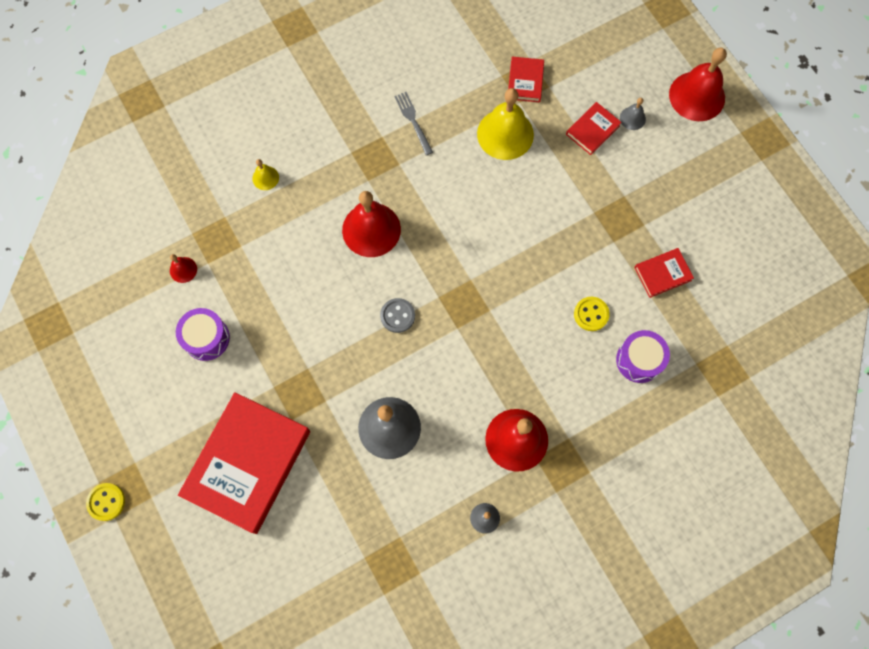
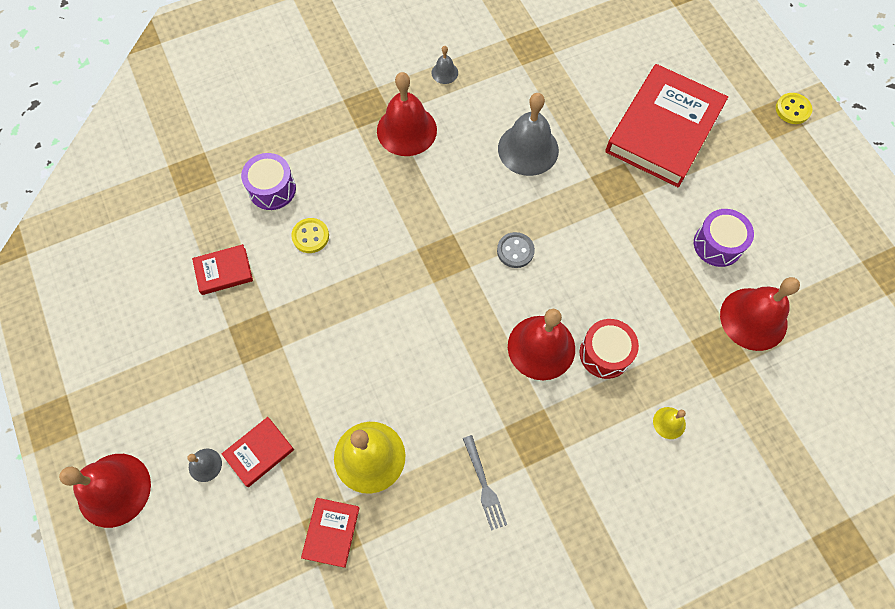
camera: 175 degrees left, 5 degrees down
red bell [170,254,197,283] -> red bell [720,277,800,351], size x2.16
none -> red drum [580,319,639,379]

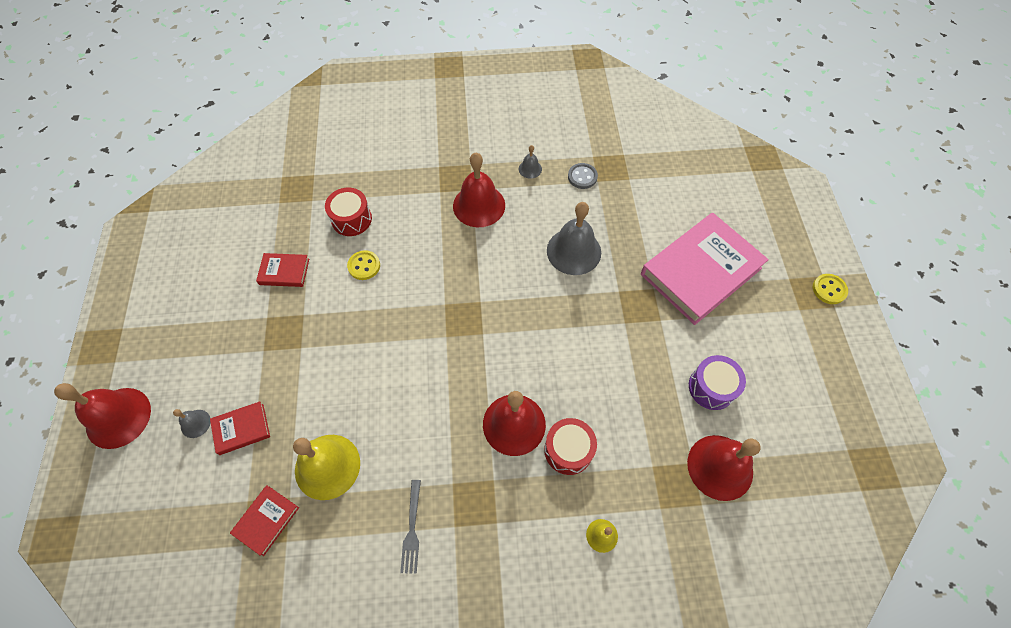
camera: 20 degrees right, 5 degrees down
purple drum [241,153,296,210] -> red drum [325,188,372,236]
grey button [497,232,535,268] -> grey button moved to [568,163,598,189]
red book [605,64,728,187] -> pink book [641,213,769,325]

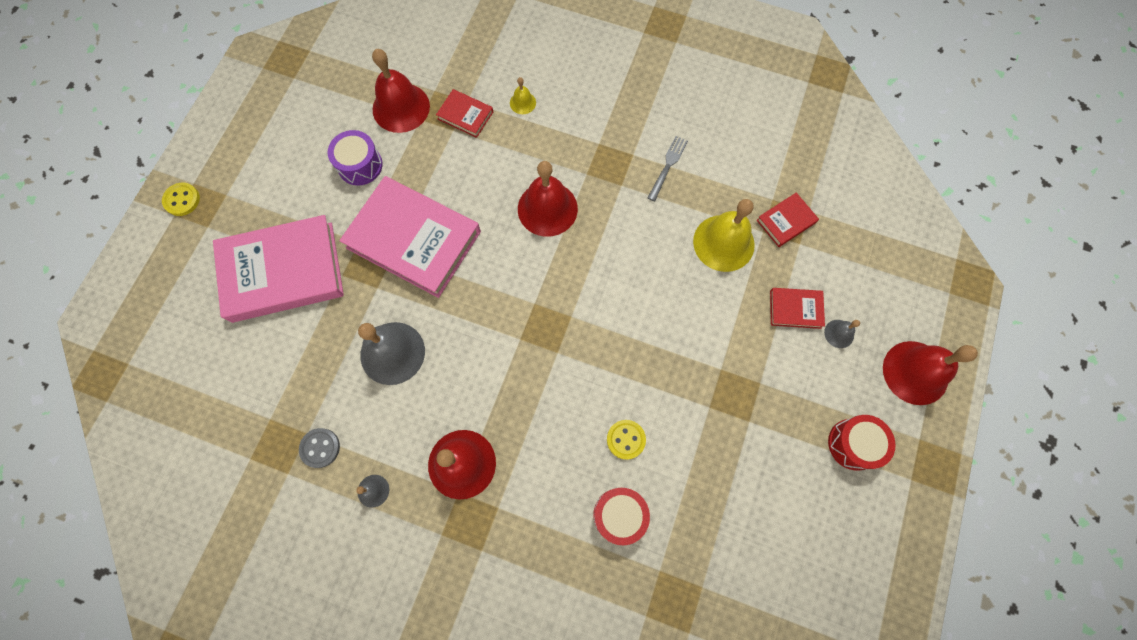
camera: 155 degrees left, 10 degrees up
red book [256,253,309,287] -> red book moved to [436,89,493,138]
red drum [544,418,597,475] -> red drum moved to [828,415,896,470]
none -> pink book [339,176,481,298]

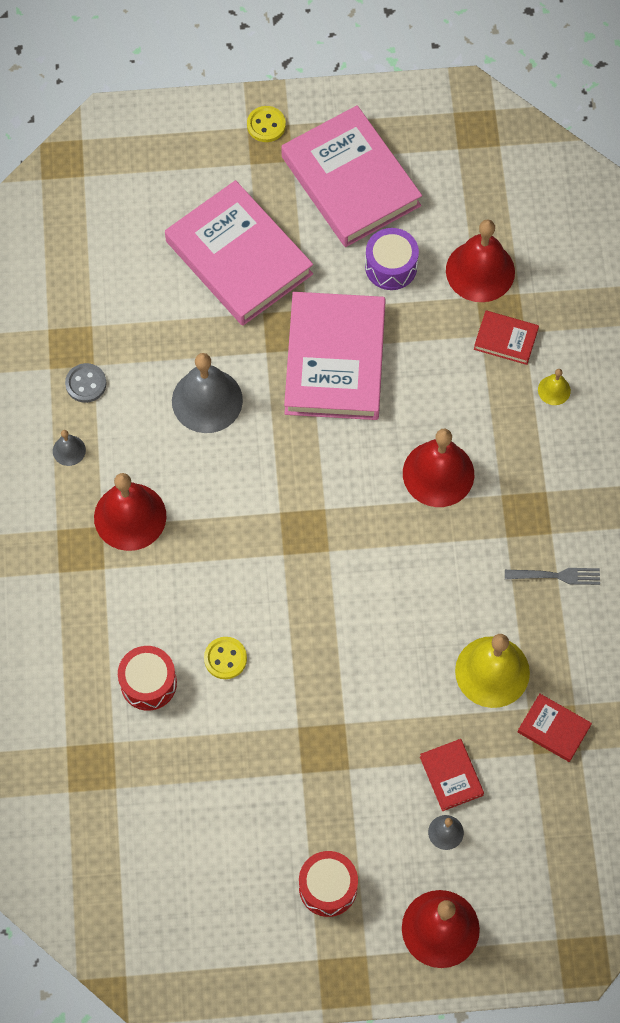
camera: 65 degrees right, 5 degrees down
red book [436,89,493,138] -> red book turned 75 degrees counterclockwise [474,310,539,365]
none -> pink book [281,105,422,247]

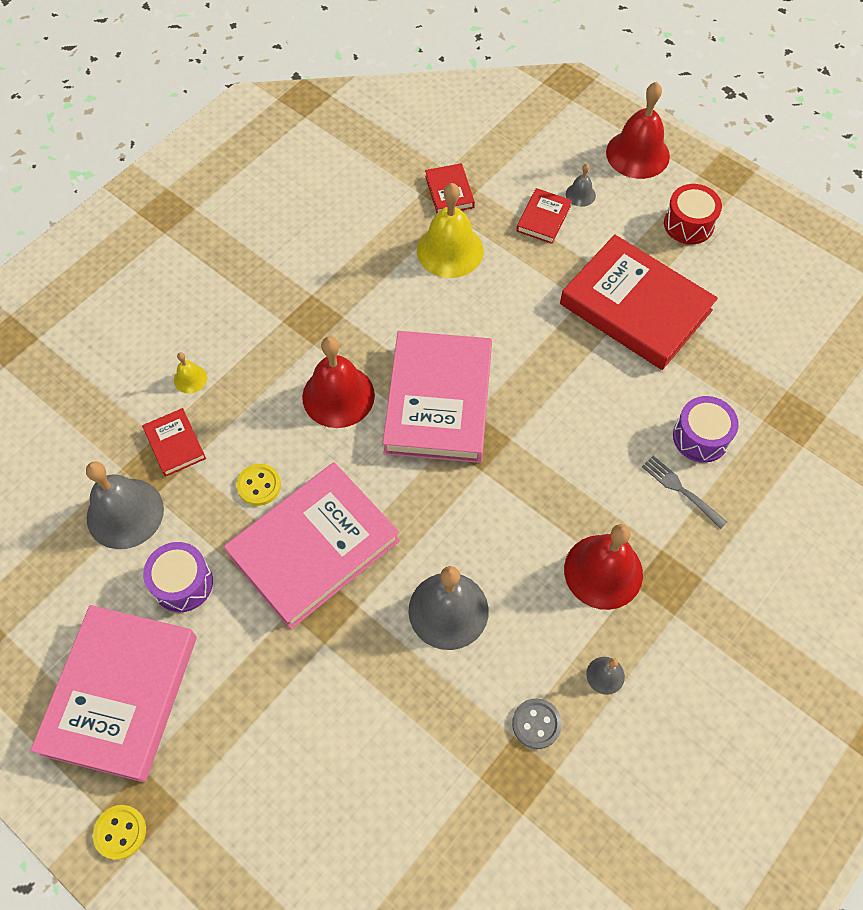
camera: 135 degrees left, 5 degrees down
red drum [118,646,177,711] -> purple drum [673,396,739,463]
pink book [165,180,313,326] -> pink book moved to [383,331,492,463]
yellow button [204,637,247,679] -> yellow button moved to [236,464,281,506]
red bell [446,219,515,302] -> grey bell [86,461,164,549]
grey fork [505,568,600,585] -> grey fork moved to [642,456,727,529]
none -> red book [560,235,718,370]

